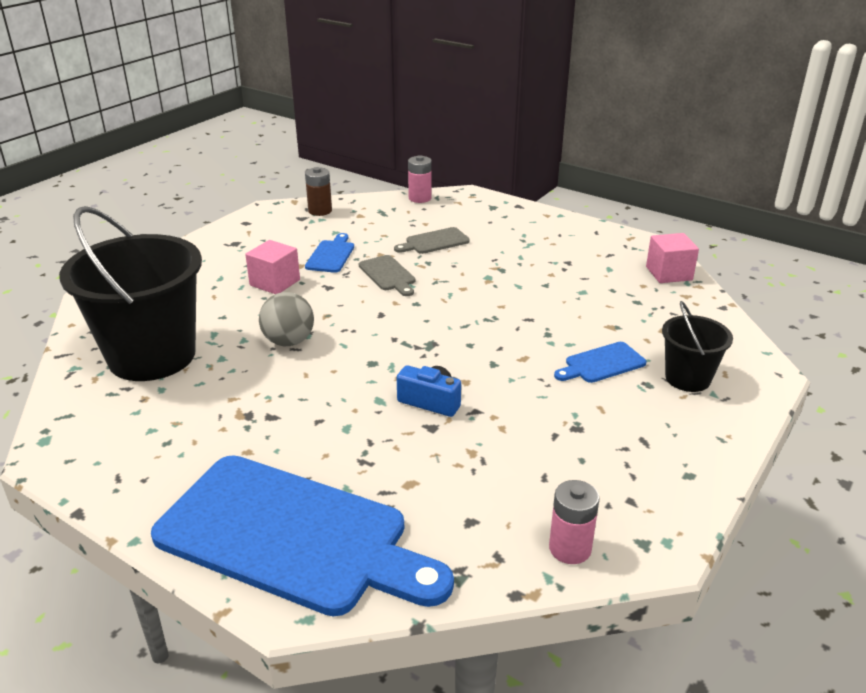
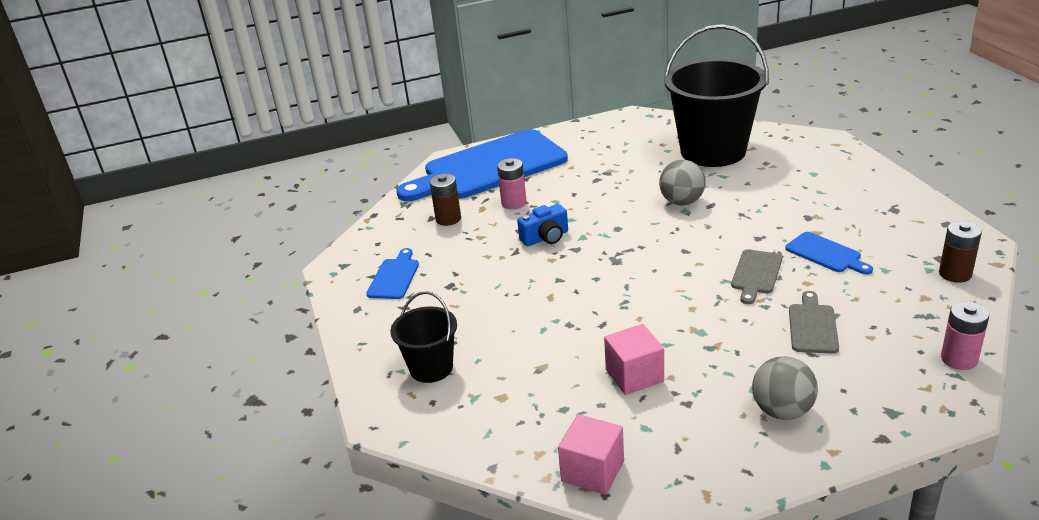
camera: 130 degrees right, 0 degrees up
pink cube [245,240,300,294] -> pink cube moved to [604,324,664,395]
grey cutting board [359,255,415,296] -> grey cutting board turned 75 degrees counterclockwise [731,249,782,304]
pink battery [549,480,599,564] -> pink battery moved to [497,158,527,209]
blue cutting board [554,342,646,383] -> blue cutting board moved to [366,248,419,299]
none -> brown battery [430,174,461,226]
none -> grey ball [752,356,818,420]

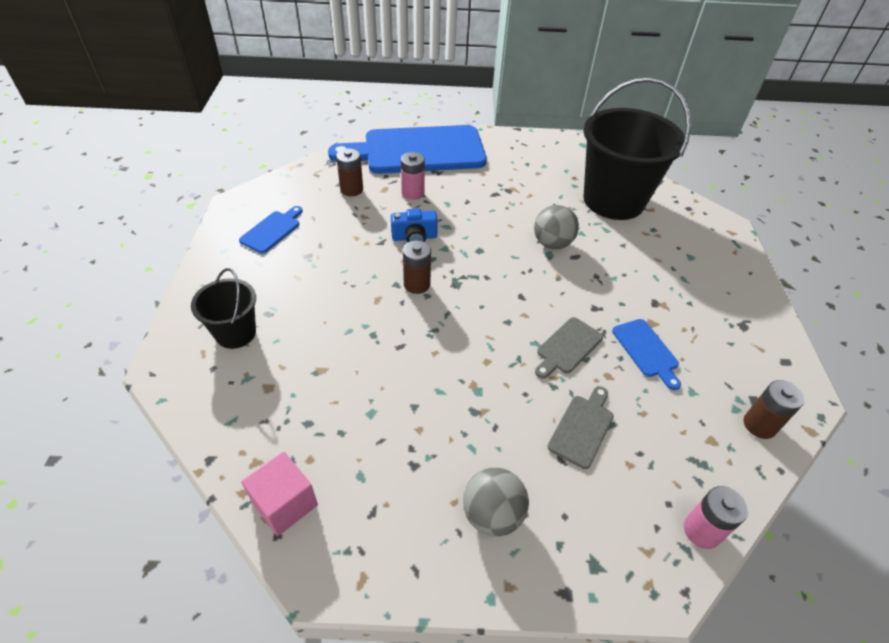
camera: 15 degrees right, 15 degrees up
pink cube [604,324,664,395] -> none
none -> brown battery [403,240,431,294]

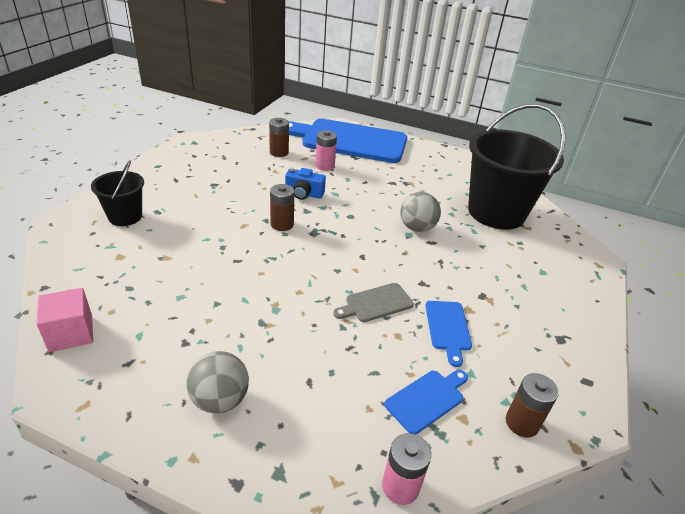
camera: 20 degrees right, 10 degrees down
blue cutting board [239,206,303,253] -> blue cutting board moved to [385,370,468,435]
grey cutting board [547,386,614,469] -> none

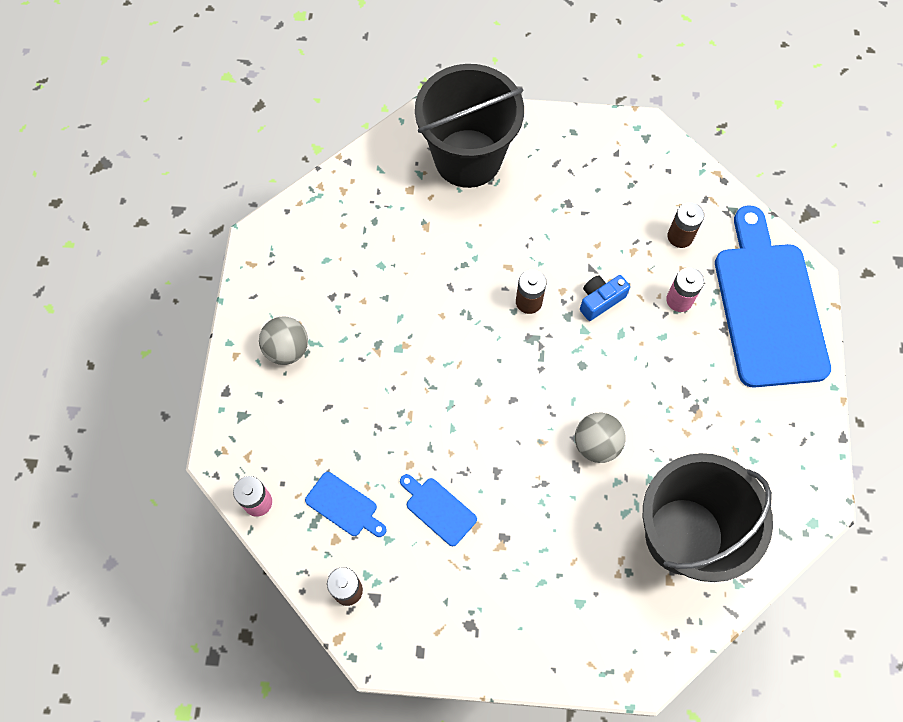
camera: 75 degrees right, 30 degrees up
pink cube [36,288,93,352] -> none
black bucket [91,160,144,226] -> black bucket [415,64,524,188], size x1.99
blue camera [285,168,326,200] -> blue camera turned 60 degrees clockwise [580,275,630,321]
grey cutting board [333,283,414,322] -> none
blue cutting board [425,301,472,367] -> blue cutting board turned 60 degrees clockwise [400,474,477,546]

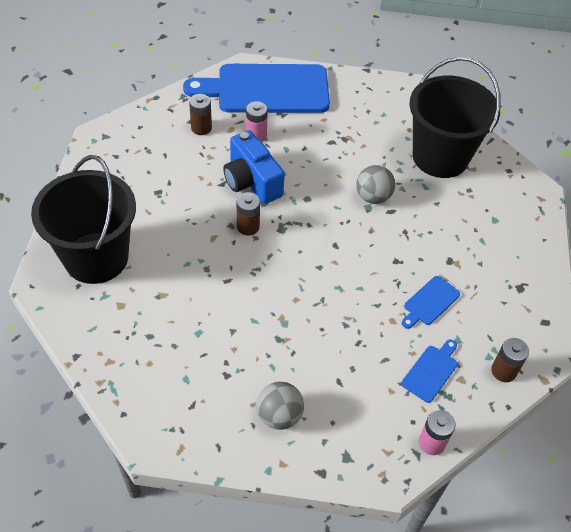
camera: 90 degrees left, 15 degrees down
blue camera [580,275,630,321] -> blue camera [223,130,285,204], size x1.71

